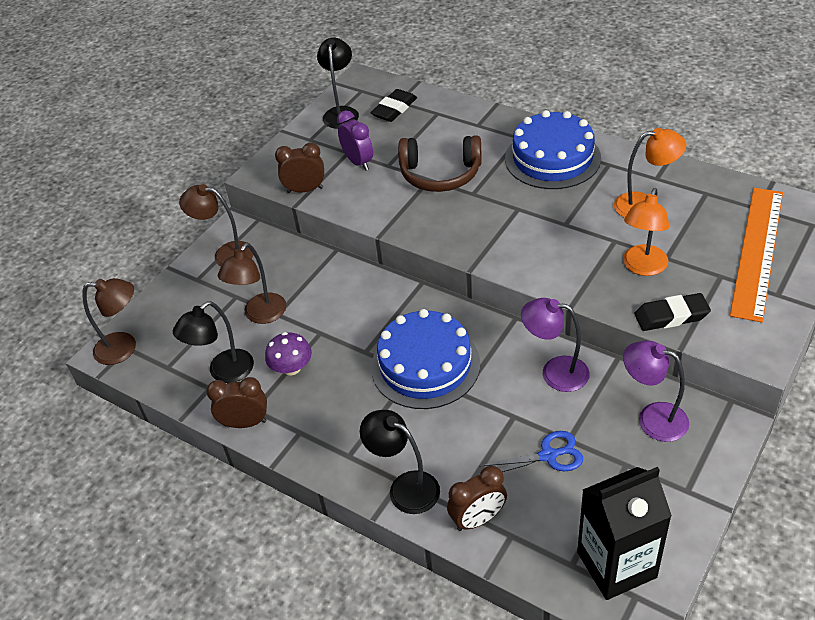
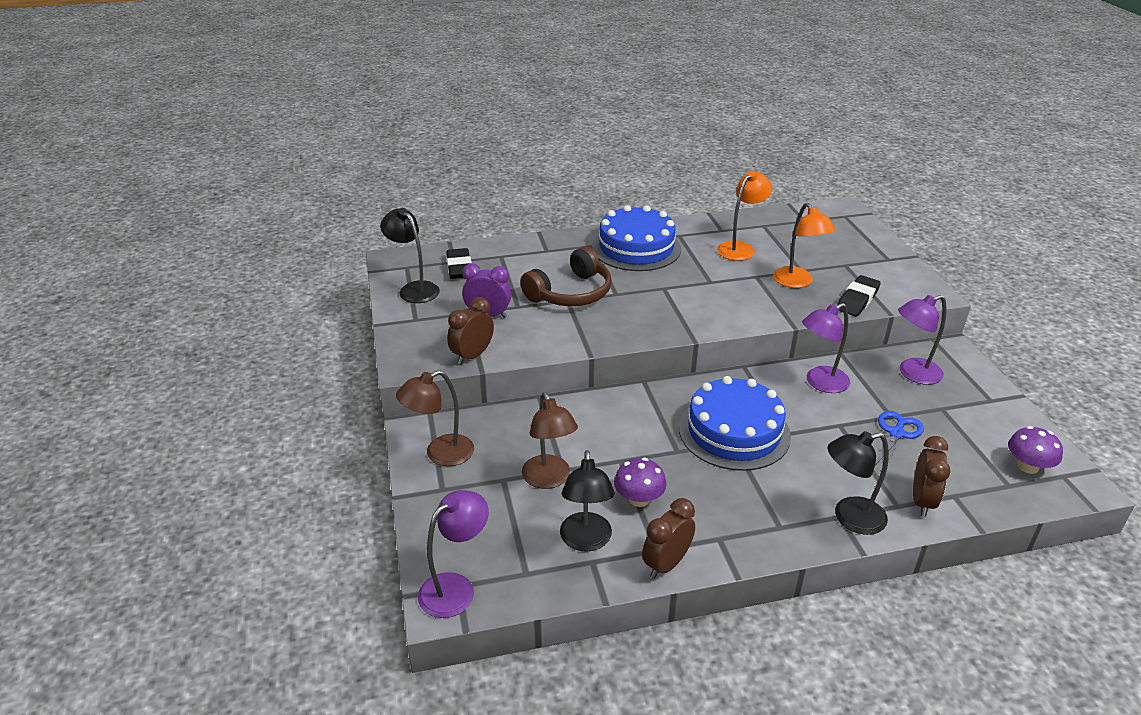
camera: 50 degrees left, 10 degrees down
brown lamp [82,278,136,365] -> purple lamp [418,490,489,618]
black carton [577,467,672,600] -> purple mushroom [1008,426,1063,474]
orange ruler [730,188,783,323] -> none

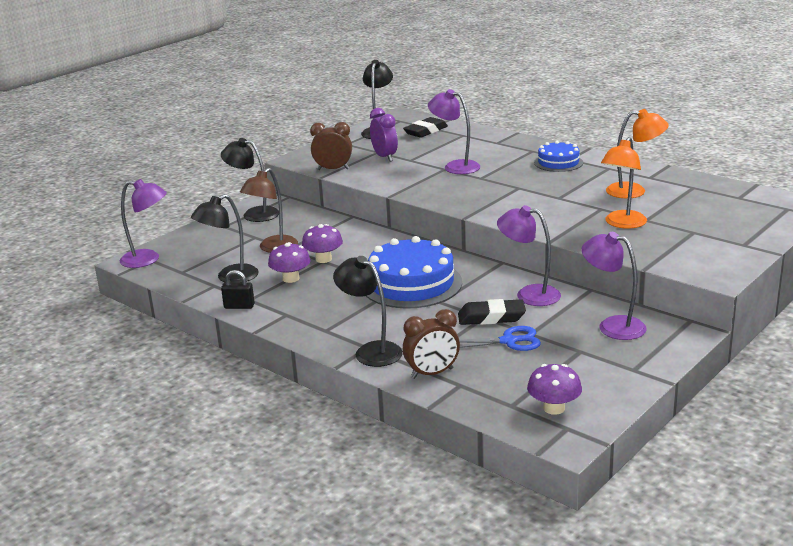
camera: 55 degrees right, 10 degrees down
brown lamp [396,370,474,466] -> black lamp [221,138,279,222]
brown headphones [520,246,612,306] -> purple lamp [428,89,481,174]
blue cake [592,205,681,271] -> blue cake [534,141,583,172], size x0.56
brown clock [642,498,695,579] -> black padlock [221,270,255,309]
black eraser [837,275,881,317] -> black eraser moved to [458,299,526,325]
none -> purple mushroom [302,224,343,263]

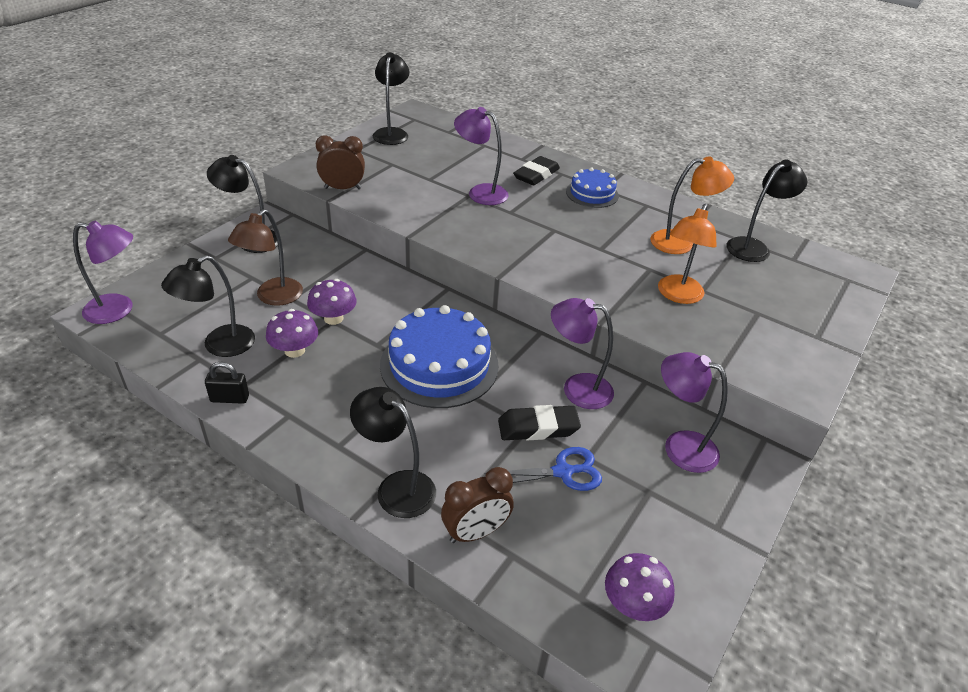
camera: 10 degrees left, 15 degrees up
purple clock [370,108,398,161] -> none
black eraser [403,117,448,138] -> black eraser moved to [513,156,560,185]
none -> black lamp [726,160,807,262]

